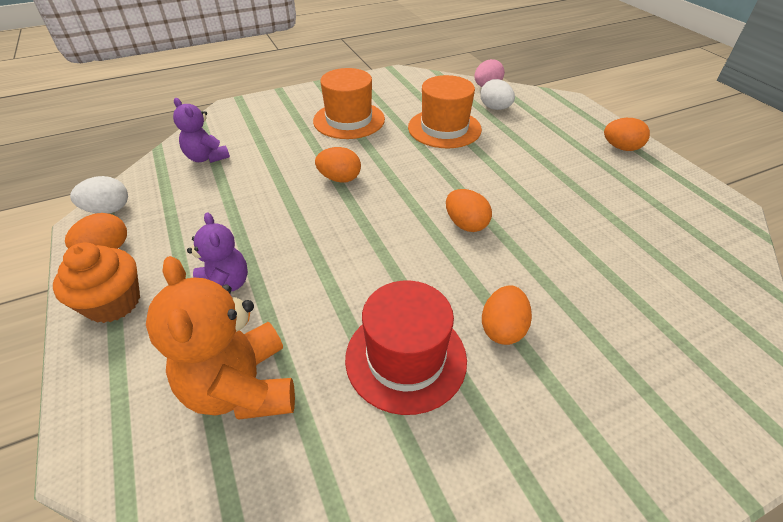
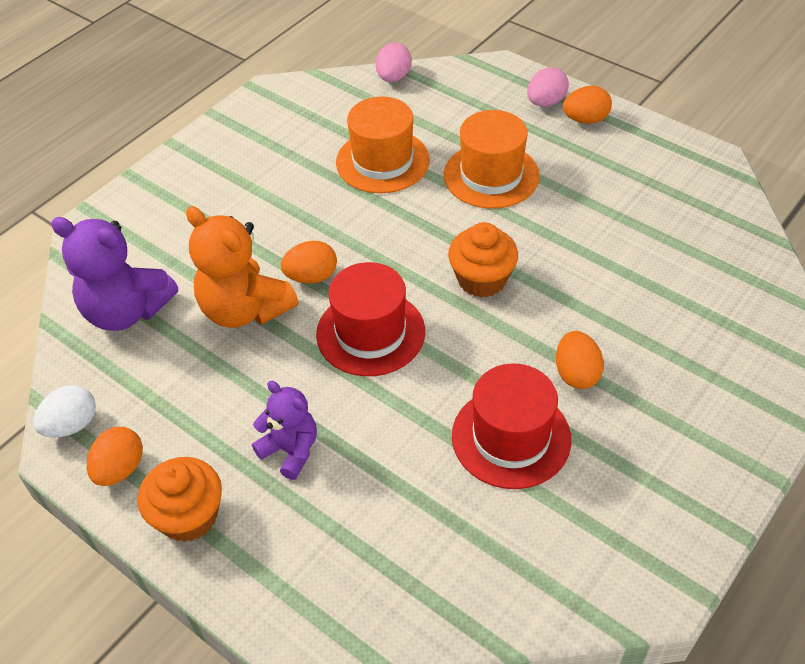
camera: 25 degrees left, 5 degrees up
orange teddy bear [146,256,295,419] -> orange teddy bear moved to [186,206,299,328]
purple teddy bear [173,98,230,163] -> purple teddy bear [51,217,178,331], size x1.64
orange hat [313,68,385,139] -> orange hat moved to [444,110,540,209]
orange egg [446,189,492,232] -> orange cupcake [448,222,518,298]
white egg [480,79,515,110] -> none
none -> red hat [316,262,425,376]
none -> pink egg [527,67,569,107]

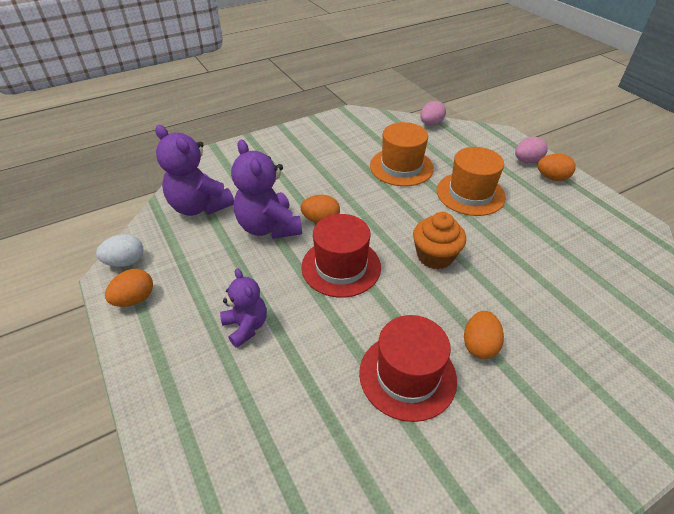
camera: 20 degrees right, 5 degrees down
orange cupcake [138,457,222,542] -> none
orange teddy bear [186,206,299,328] -> purple teddy bear [231,139,302,239]

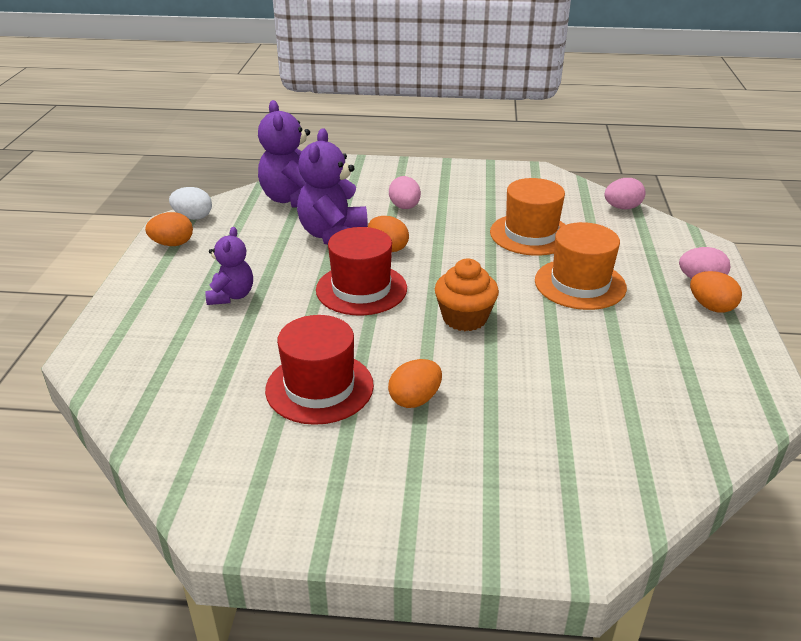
camera: 35 degrees right, 10 degrees down
none -> pink egg [389,176,421,209]

